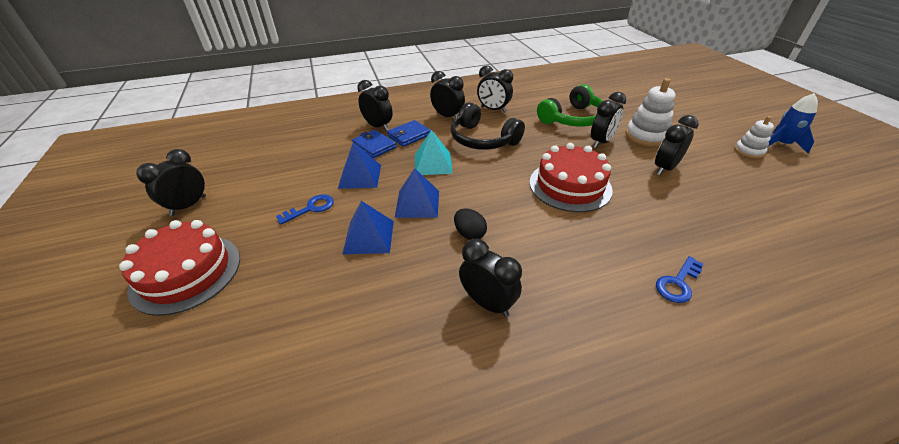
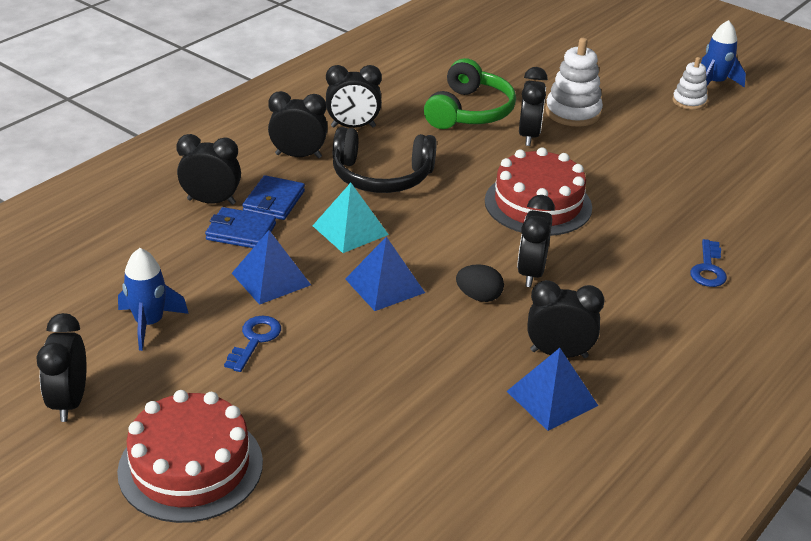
camera: 35 degrees left, 5 degrees down
blue pyramid [342,201,394,254] -> blue pyramid moved to [506,348,598,431]
black clock [655,115,699,175] -> black clock moved to [517,195,555,287]
none -> blue rocket [118,248,189,351]

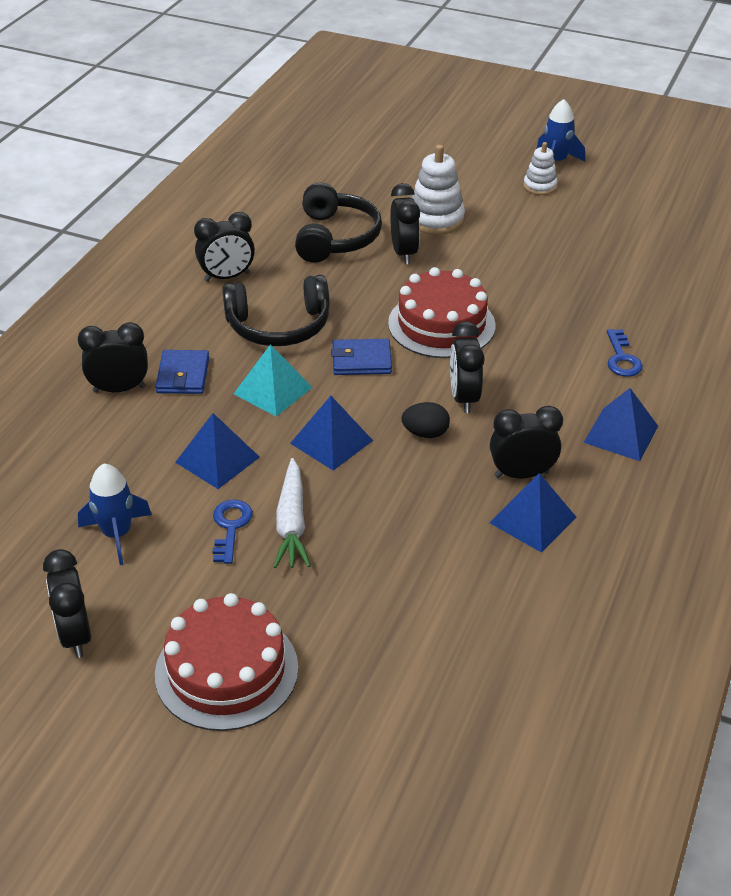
camera: 15 degrees left, 5 degrees up
blue wallet [205,207,276,248] -> blue wallet moved to [331,339,392,375]
black clock [268,91,328,158] -> none
green headphones [424,58,516,129] -> black headphones [295,183,382,263]
none -> white carrot [274,458,311,568]
none -> blue pyramid [584,388,658,461]

